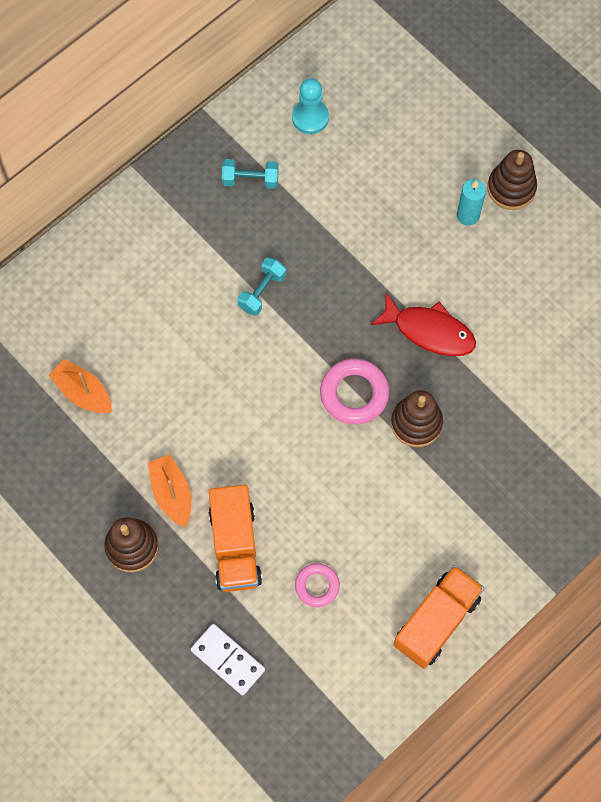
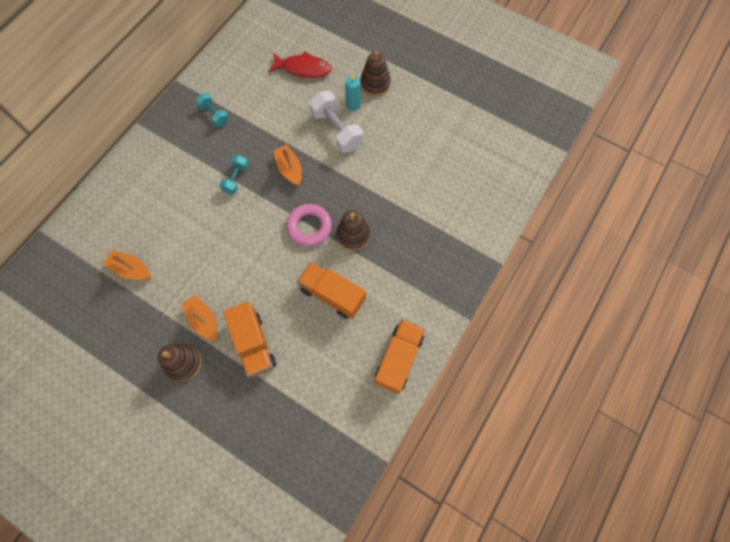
camera: 15 degrees left, 0 degrees up
white domino [191,624,265,695] -> none
turquoise dumbbell [222,159,279,189] -> turquoise dumbbell turned 60 degrees clockwise [196,93,229,127]
turquoise pawn [292,78,329,134] -> none
pink ring [295,563,340,607] -> none
red fish [371,292,476,356] -> red fish moved to [268,51,332,78]
none -> orange boat [273,145,302,186]
none -> orange truck [297,262,366,319]
none -> white dumbbell [309,91,363,153]

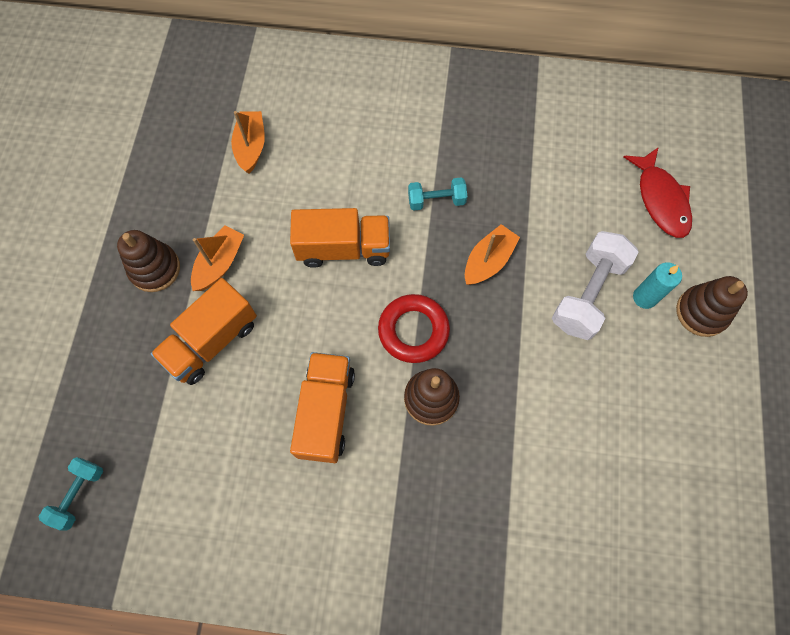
camera: 65 degrees right, 0 degrees up
turquoise dumbbell [196,93,229,127] -> turquoise dumbbell moved to [39,457,103,531]
pink ring [286,204,332,246] -> red ring [378,294,450,363]
orange truck [374,319,425,394] -> orange truck moved to [290,208,390,268]

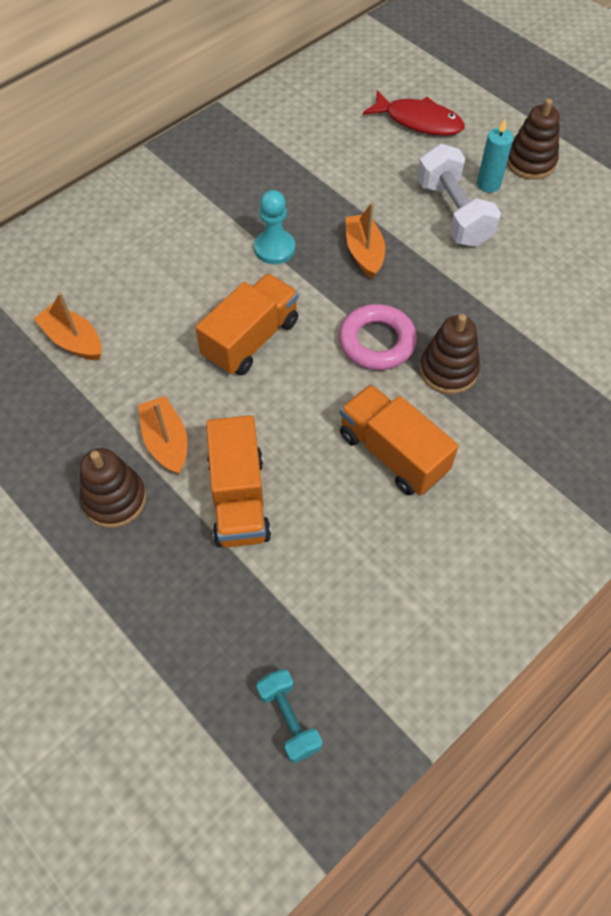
camera: 50 degrees left, 10 degrees down
red ring [378,294,450,363] -> pink ring [339,304,417,370]
turquoise dumbbell [408,177,467,211] -> turquoise pawn [254,190,295,264]

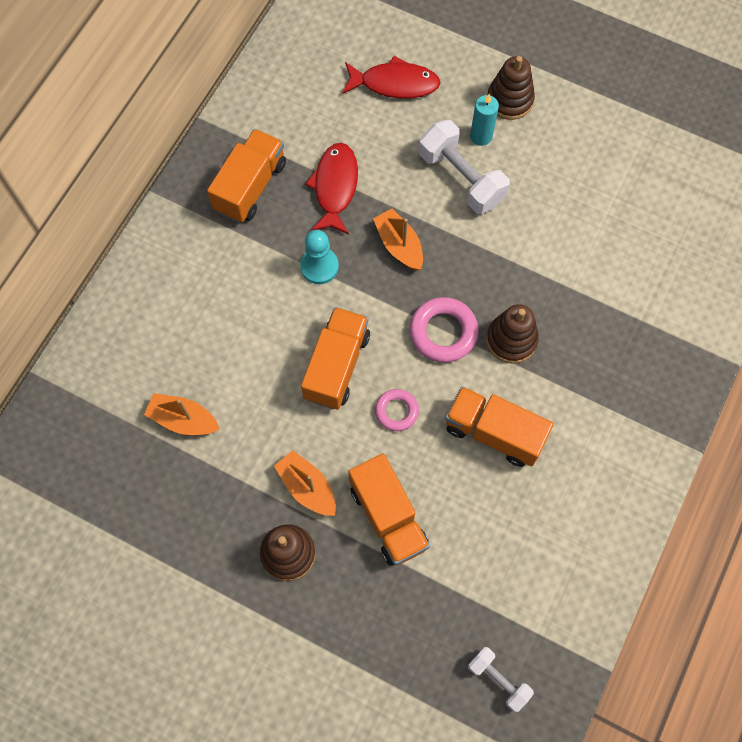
camera: 20 degrees left, 10 degrees up
turquoise dumbbell [256,669,322,763] -> white dumbbell [468,647,534,712]
none -> orange truck [207,129,286,223]
none -> red fish [305,143,358,235]
none -> pink ring [375,389,419,431]

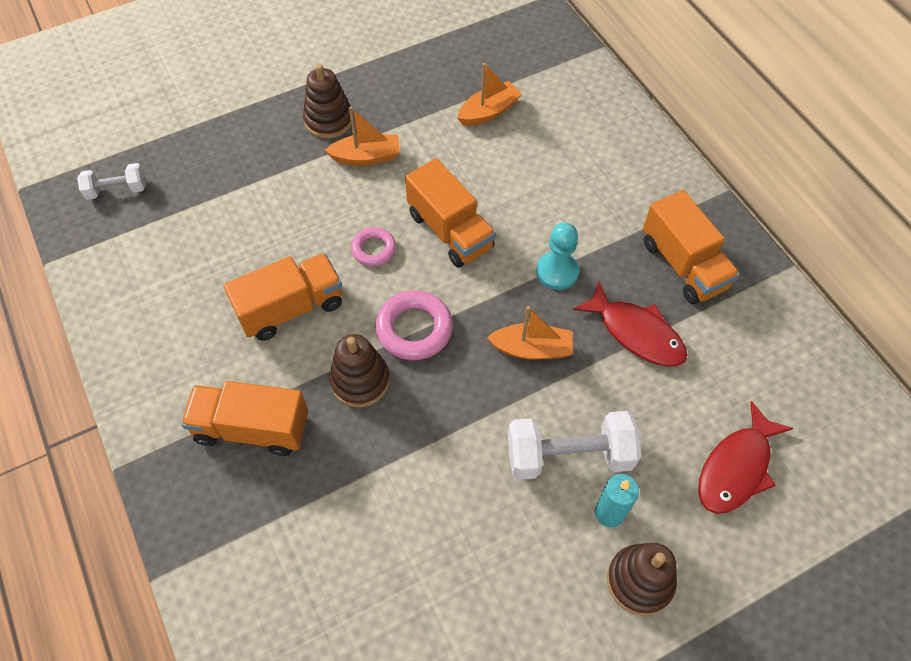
camera: 125 degrees right, 10 degrees down
orange truck [348,453,430,565] -> orange truck moved to [181,381,308,456]

